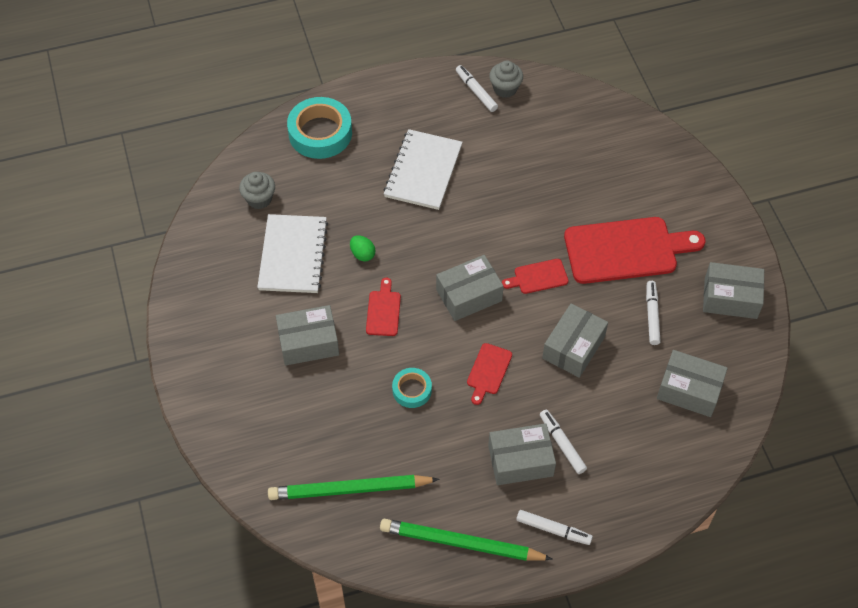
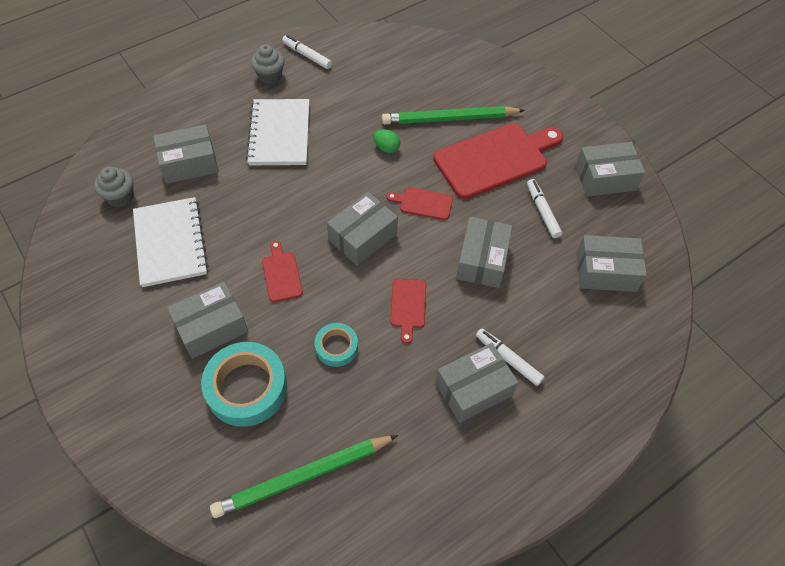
camera: 20 degrees left, 0 degrees up
turquoise tape [287,97,352,159] -> turquoise tape moved to [201,342,287,427]
green egg [350,235,375,261] -> green egg moved to [373,129,400,153]
green pencil [380,519,552,561] -> green pencil moved to [382,106,525,124]
grey cupcake [489,61,523,98] -> grey cupcake moved to [251,44,285,84]
red cutting board [502,259,568,294] -> red cutting board turned 45 degrees clockwise [387,187,453,220]
white marker [516,510,593,545] -> none
none -> grey box [153,124,219,184]

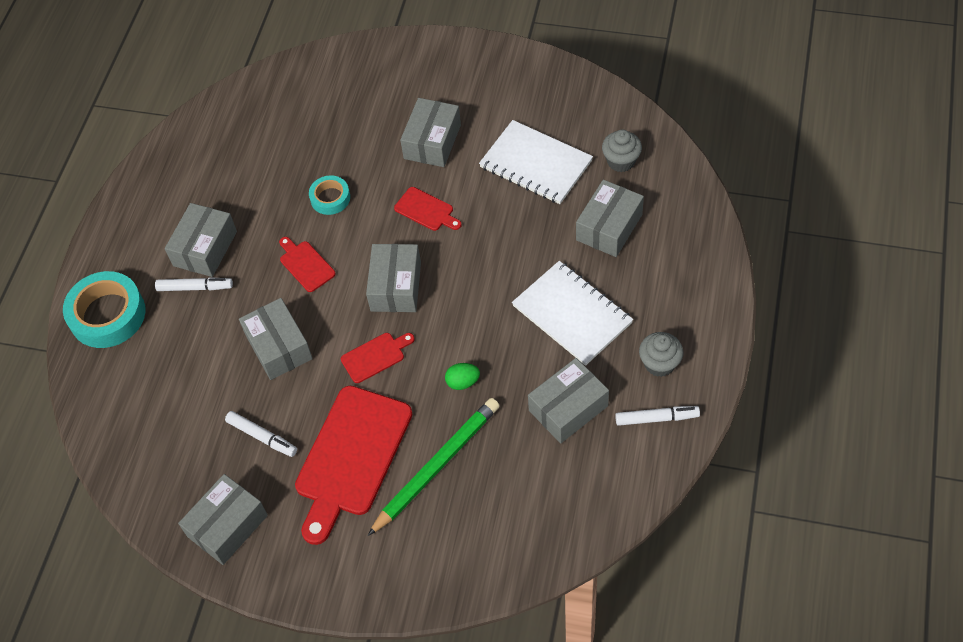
camera: 145 degrees right, 0 degrees up
turquoise tape [201,342,287,427] -> turquoise tape moved to [63,271,145,348]
green pencil [210,435,398,518] -> none
grey box [576,235,647,292] -> grey box moved to [528,358,609,443]

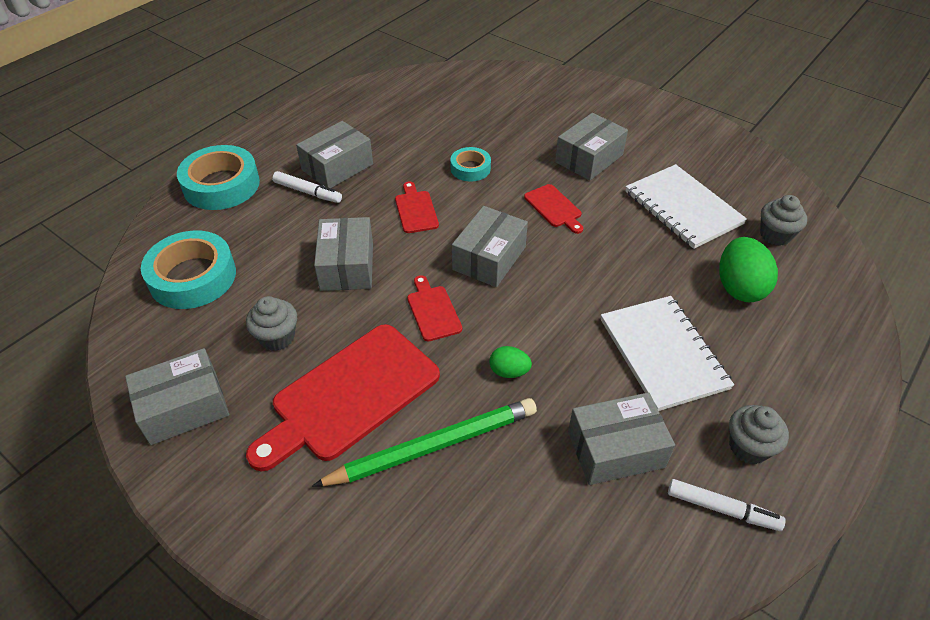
camera: 20 degrees right, 10 degrees down
white marker [225,411,297,457] -> grey cupcake [246,296,297,351]
red cutting board [341,333,415,383] -> red cutting board turned 105 degrees counterclockwise [407,275,462,341]
grey box [576,180,644,257] -> green egg [720,237,778,302]
none -> turquoise tape [141,231,236,309]

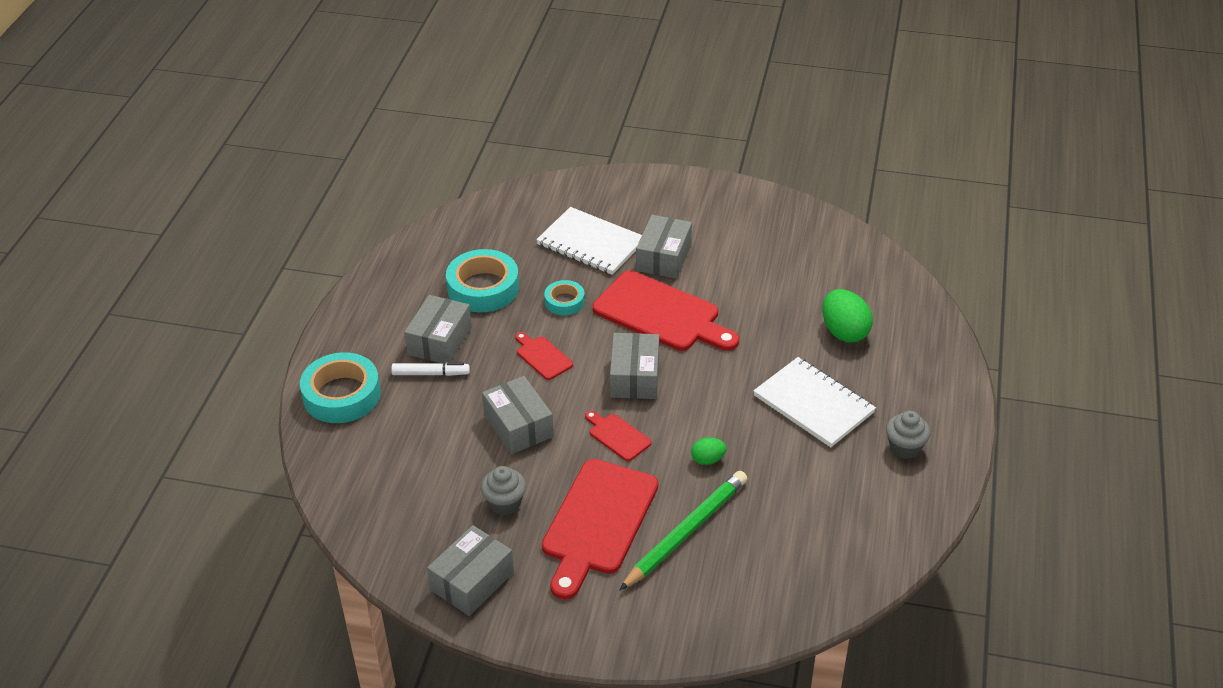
camera: 25 degrees left, 5 degrees down
turquoise tape [141,231,236,309] -> turquoise tape moved to [446,249,519,312]
red cutting board [524,184,583,234] -> red cutting board [593,271,739,351], size x2.14
grey box [568,392,675,485] -> none
white notebook [626,164,747,249] -> white notebook moved to [536,207,642,275]
white marker [668,479,786,531] -> none
grey cupcake [760,195,807,246] -> none

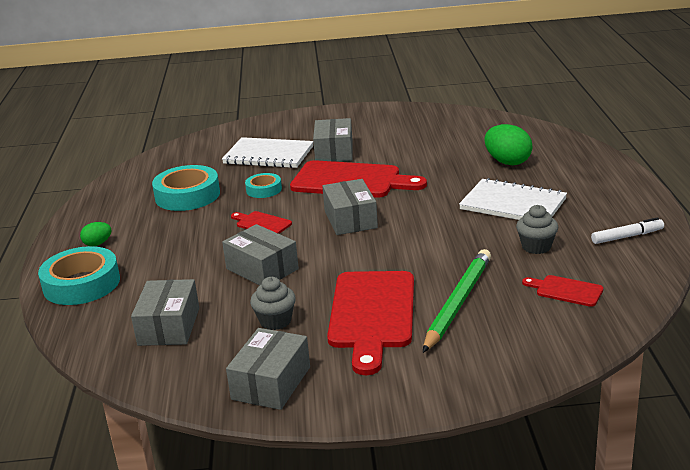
camera: 15 degrees left, 15 degrees down
white marker [391,363,470,376] -> white marker moved to [591,217,664,244]
grey box [404,295,472,364] -> grey box moved to [131,279,199,346]
red cutting board [585,411,652,461] -> red cutting board moved to [522,275,603,307]
green egg [691,437,727,465] -> green egg moved to [80,222,112,246]
grey cupcake [886,411,930,459] -> grey cupcake moved to [516,205,558,254]

